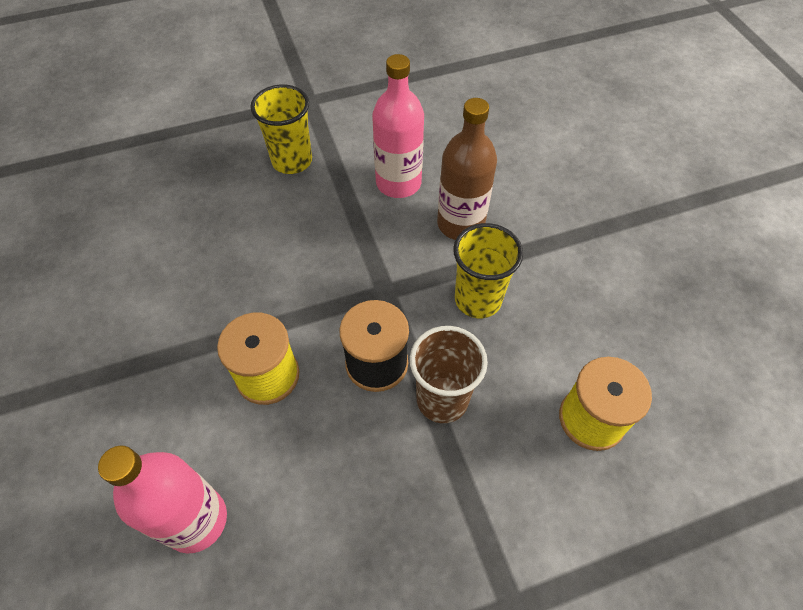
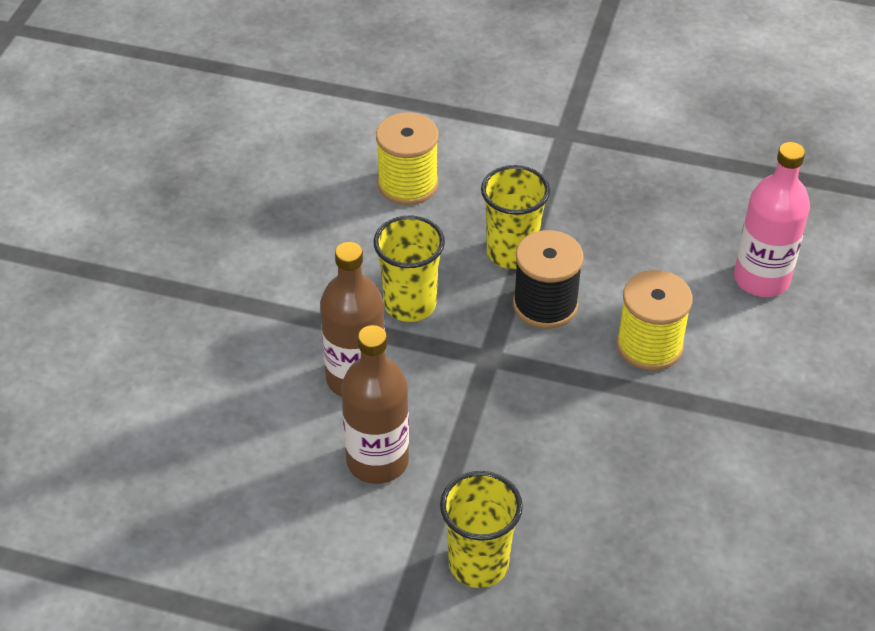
camera: 145 degrees left, 10 degrees down
pink bottle [372,54,424,198] -> brown bottle [341,325,409,484]
brown cup [410,326,488,423] -> yellow cup [481,165,550,269]

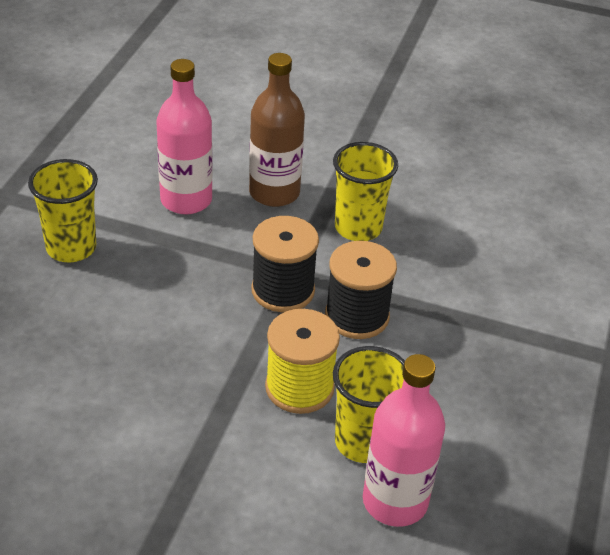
camera: 90 degrees right, 5 degrees down
brown bottle [341,325,409,484] -> pink bottle [156,59,213,215]
yellow spool [376,112,439,205] -> none
yellow cup [481,165,550,269] -> yellow cup moved to [333,346,405,463]
none -> black spool [251,216,319,312]

